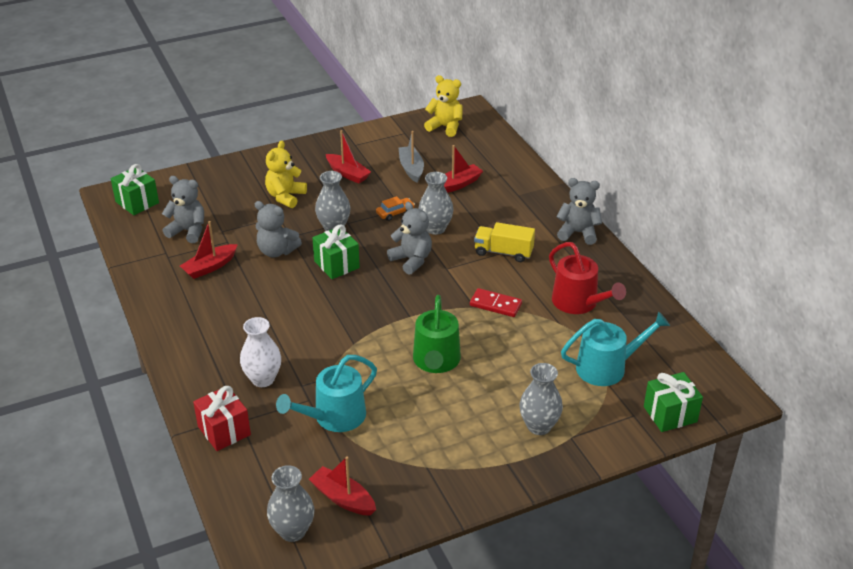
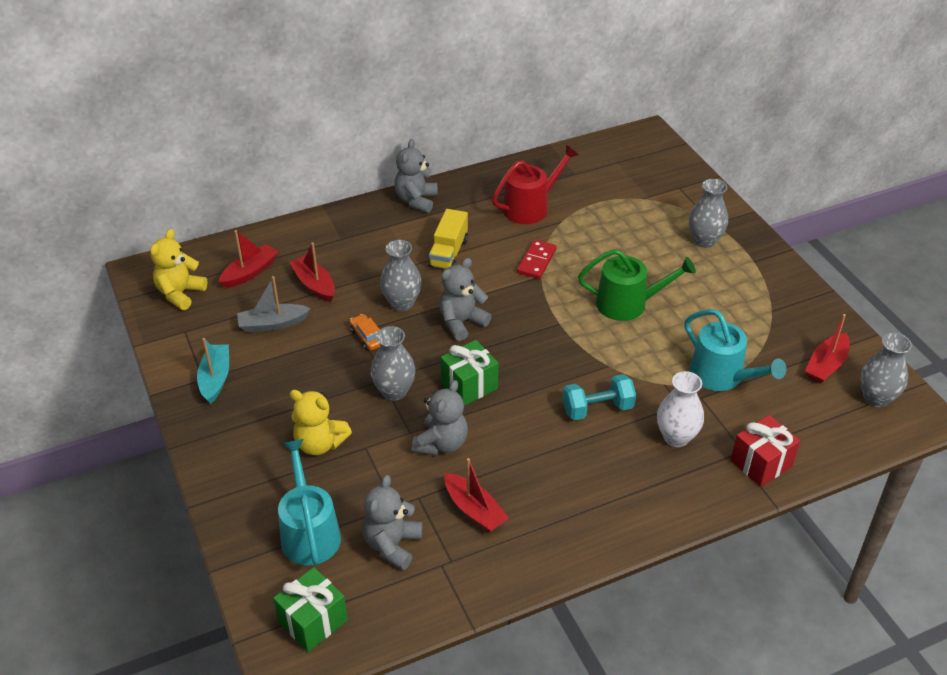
camera: 90 degrees left, 5 degrees up
red boat [326,130,371,184] -> red boat moved to [219,230,278,288]
turquoise watering can [561,312,670,386] -> turquoise watering can moved to [278,439,341,565]
green gift [644,372,703,432] -> none
none -> turquoise boat [197,338,229,404]
none -> turquoise dumbbell [563,374,636,420]

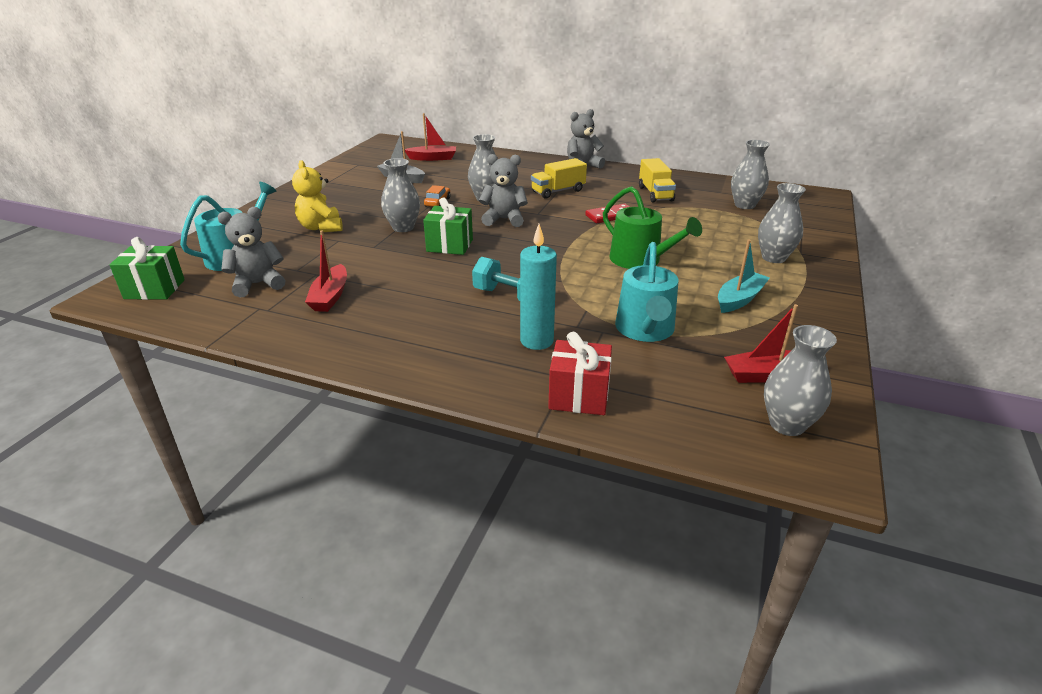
camera: 45 degrees right, 10 degrees down
yellow teddy bear [150,229,207,310] -> none
turquoise boat [197,338,229,404] -> turquoise boat moved to [718,239,770,313]
red boat [289,242,335,302] -> none
grey teddy bear [412,380,468,456] -> none
red watering can [492,145,579,224] -> yellow truck [639,158,676,203]
white vase [657,371,704,447] -> turquoise candle [520,224,557,350]
none -> grey vase [731,140,770,209]

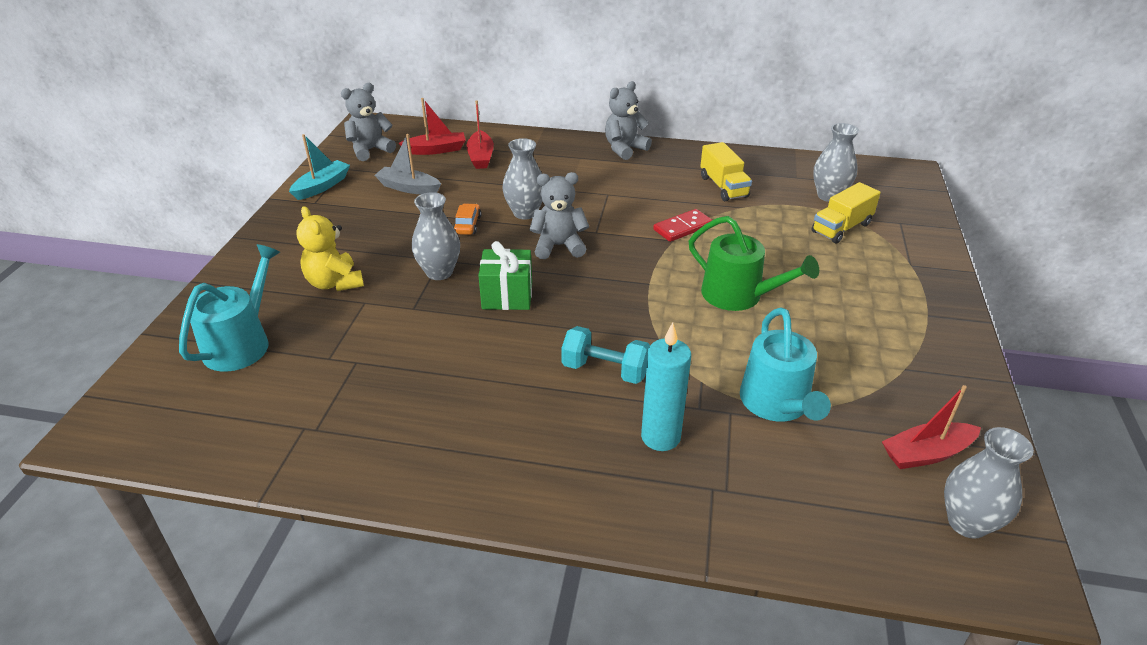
camera: 10 degrees left, 5 degrees up
green gift [110,237,185,300] -> none
grey teddy bear [218,207,285,297] -> grey teddy bear moved to [341,83,396,161]
red boat [305,230,347,312] -> red boat moved to [467,100,494,169]
yellow truck [531,158,587,199] -> yellow truck moved to [812,182,881,244]
red gift [548,332,612,415] -> none
turquoise boat [718,239,770,313] -> turquoise boat moved to [289,134,350,200]
grey vase [758,183,806,263] -> none

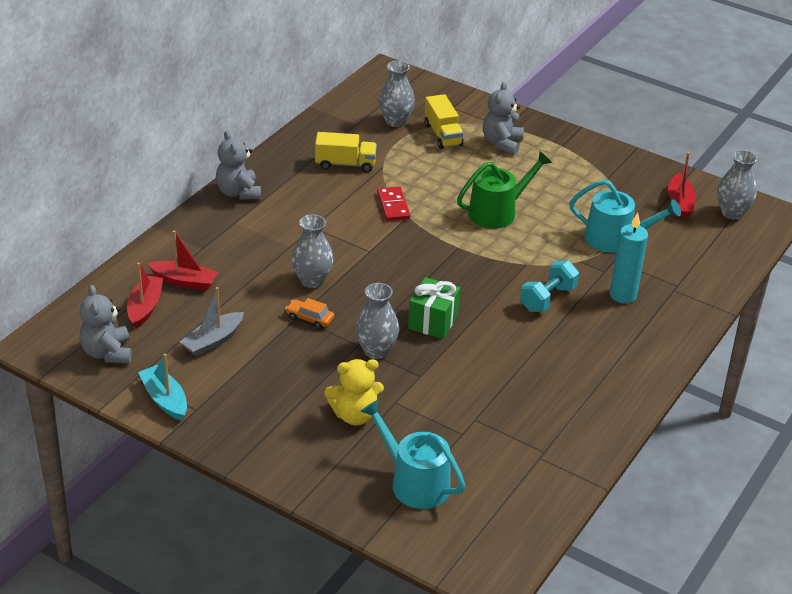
camera: 70 degrees left, 0 degrees up
grey teddy bear [530,172,589,259] -> grey teddy bear moved to [483,82,524,155]

